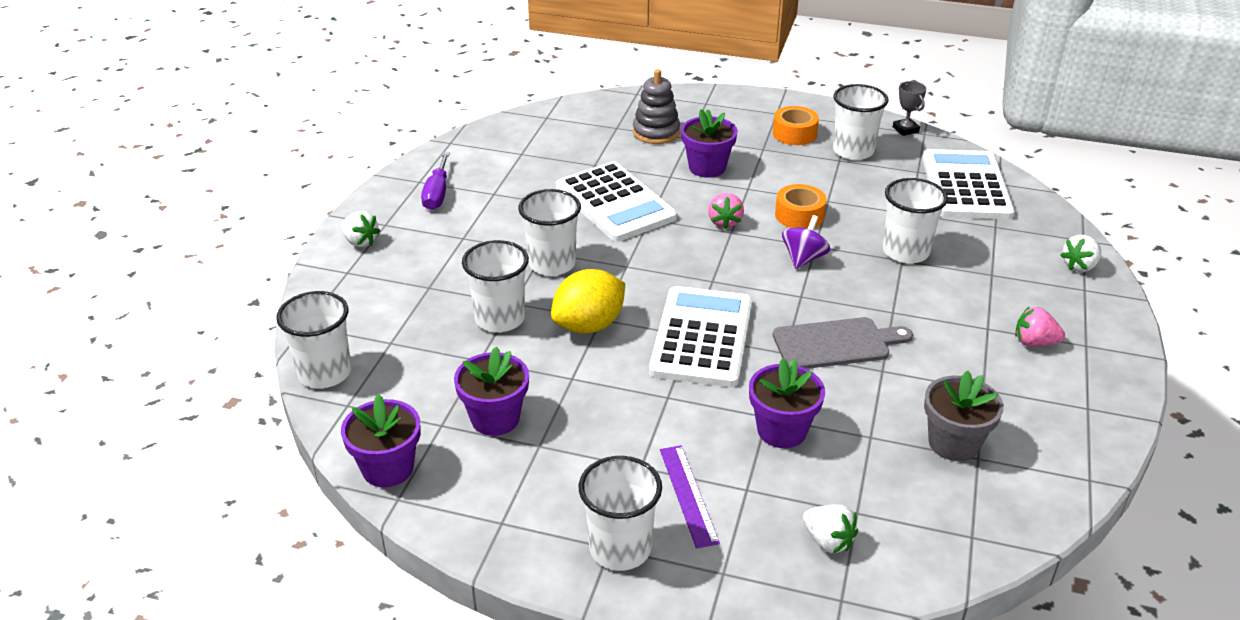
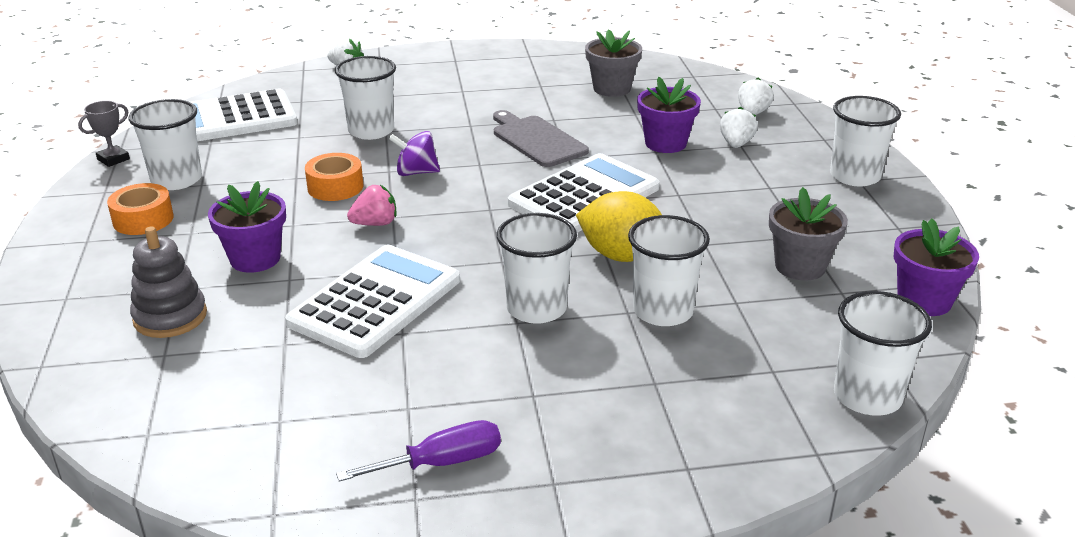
camera: 115 degrees left, 5 degrees down
white strawberry [341,211,380,247] -> white strawberry moved to [720,107,758,148]
purple flower pot [454,346,529,436] -> grey flower pot [769,187,848,281]
white calculator [649,286,752,387] -> white calculator turned 150 degrees clockwise [508,153,659,233]
purple ruler [660,446,720,548] -> none
pink strawberry [1015,306,1065,346] -> none

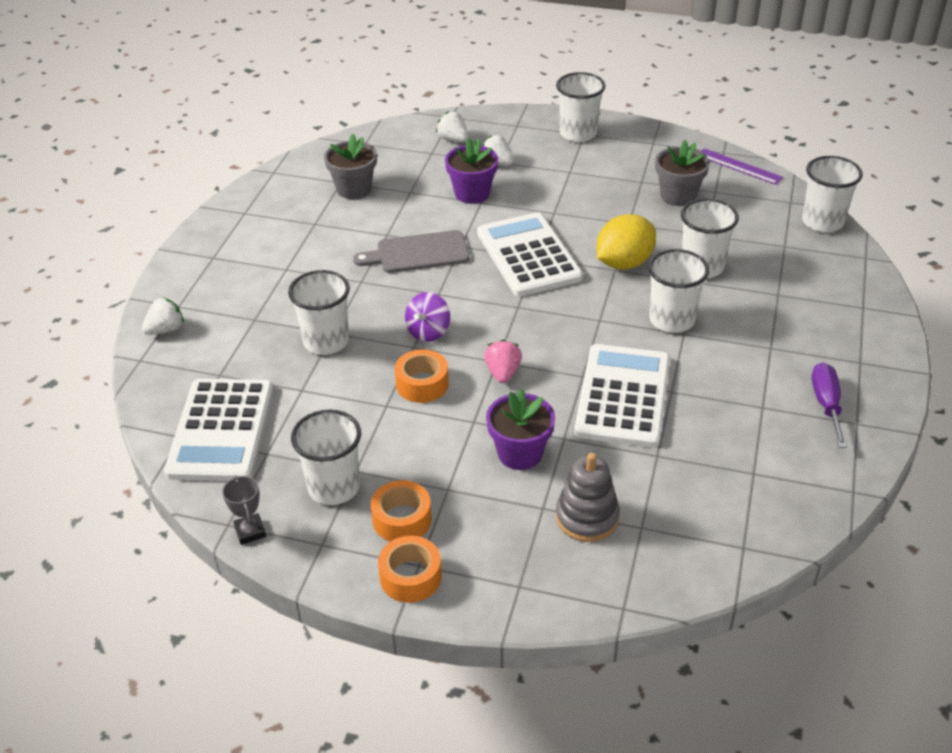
camera: 65 degrees left, 10 degrees up
white calculator [285,245,460,358] -> white calculator turned 45 degrees clockwise [574,344,670,448]
purple flower pot [894,219,979,316] -> purple ruler [701,148,783,185]
none -> orange tape [378,536,442,603]

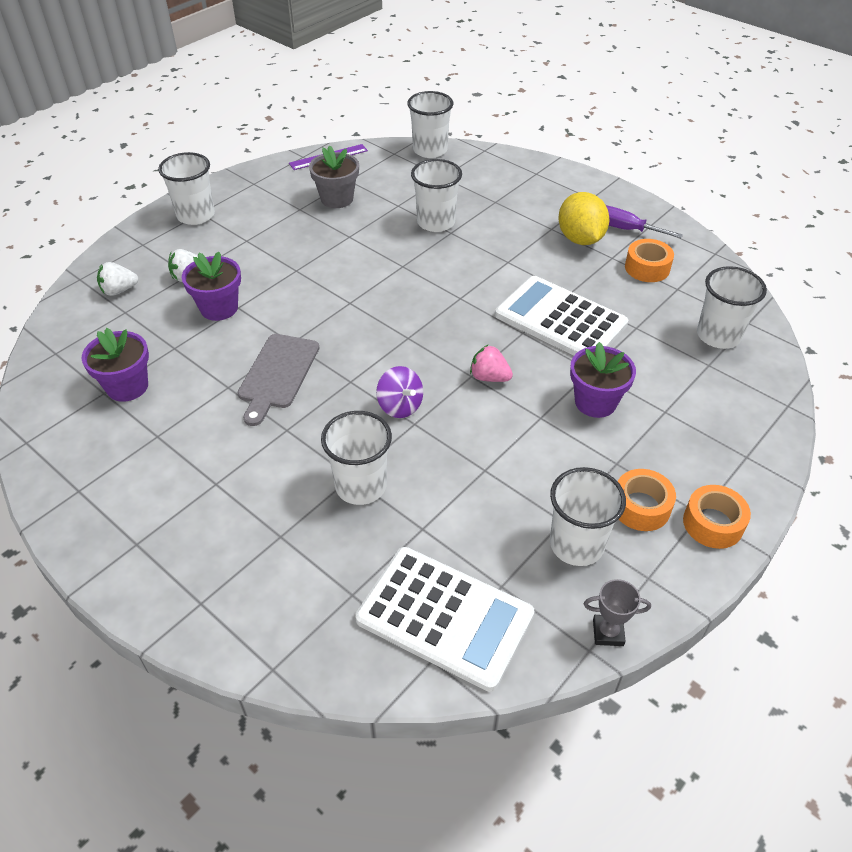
camera: 65 degrees left, 5 degrees up
white strawberry [142,297,184,335] -> none
grey flower pot [324,134,377,199] -> purple flower pot [82,328,149,402]
orange tape [395,349,449,403] -> orange tape moved to [625,239,674,282]
white calculator [477,212,583,297] -> none
grey stacking toy [556,453,620,542] -> none
yellow lemon [597,214,656,270] -> yellow lemon moved to [558,192,609,245]
white cup [648,249,709,333] -> white cup moved to [697,266,767,349]

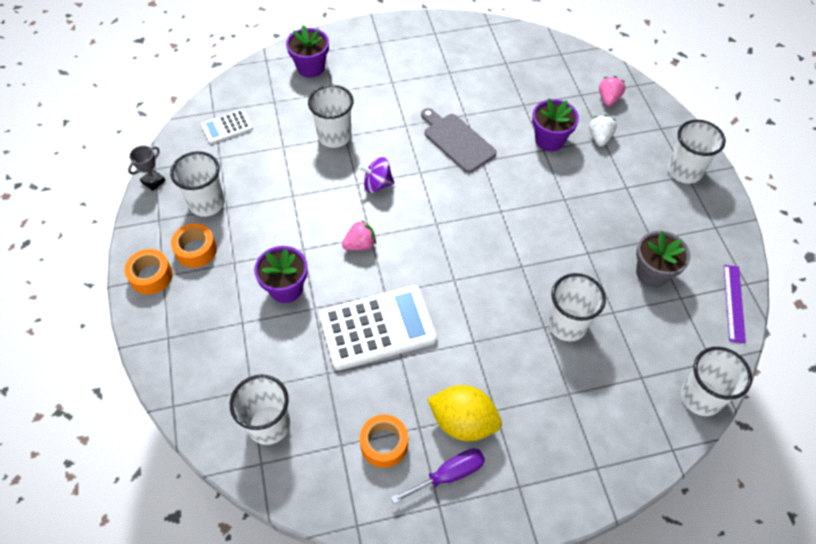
camera: 125 degrees right, 10 degrees up
purple flower pot [82,328,149,402] -> purple flower pot moved to [286,25,329,78]
white strawberry [97,262,138,296] -> pink strawberry [599,76,626,107]
white calculator [355,547,534,692] -> white calculator [201,109,253,144], size x0.51

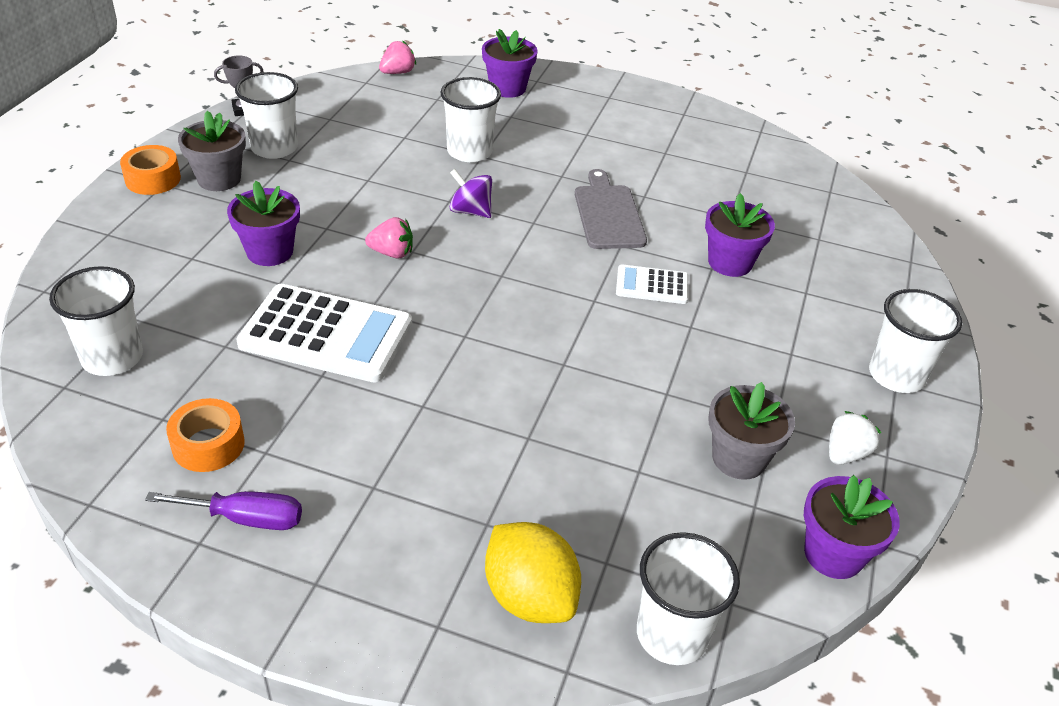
camera: 30 degrees right, 15 degrees down
orange tape [171,223,217,268] -> grey flower pot [178,111,246,191]
white calculator [201,109,253,144] -> white calculator moved to [616,264,688,304]
yellow lemon [427,385,502,441] -> yellow lemon moved to [485,522,581,623]
white cup [548,273,606,341] -> none
white strawberry [589,115,617,147] -> white strawberry moved to [829,411,881,465]
pink strawberry [599,76,626,107] -> pink strawberry moved to [379,41,416,74]
purple ruler [724,265,746,343] -> purple flower pot [804,475,900,579]

